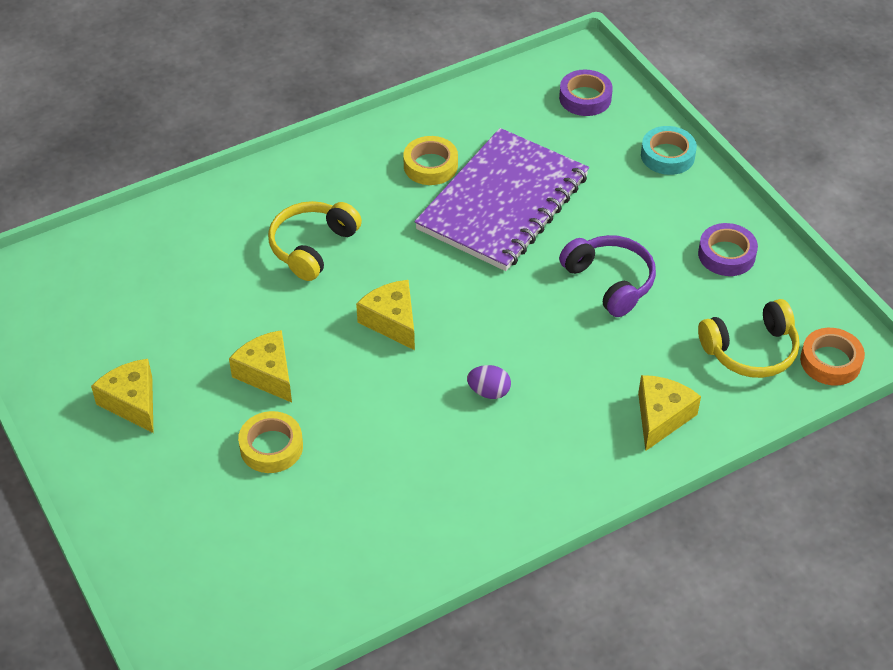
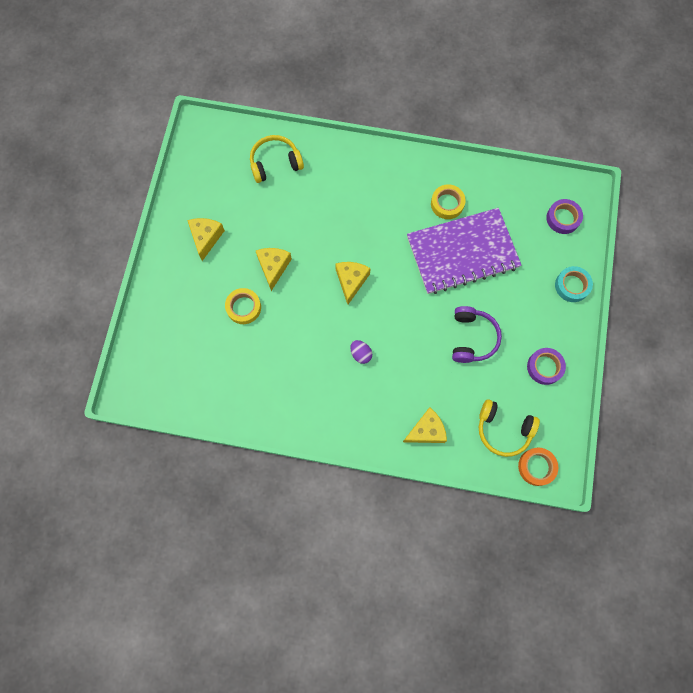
camera: 40 degrees right, 25 degrees up
yellow headphones [268,201,362,281] -> yellow headphones moved to [250,135,304,183]

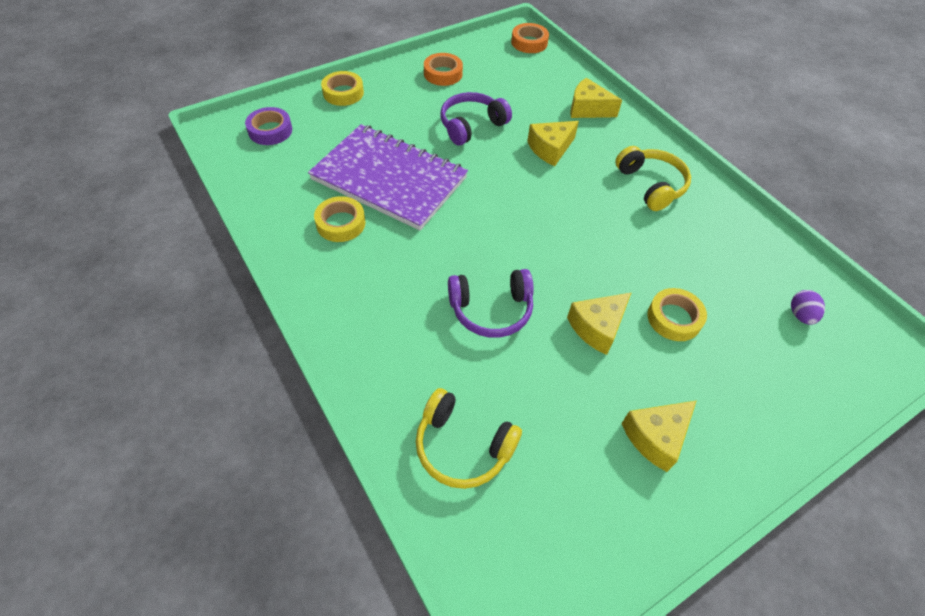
camera: 135 degrees left, 20 degrees down
yellow cheese [335,262,371,304] -> yellow cheese moved to [527,121,579,166]
purple egg [350,340,372,364] -> purple egg moved to [791,290,825,325]
yellow headphones [479,399,540,457] -> yellow headphones moved to [615,146,691,211]
purple tape [527,348,566,385] -> orange tape [424,53,463,86]
turquoise tape [555,266,593,302] -> yellow tape [321,71,364,106]
none -> purple headphones [448,269,534,338]

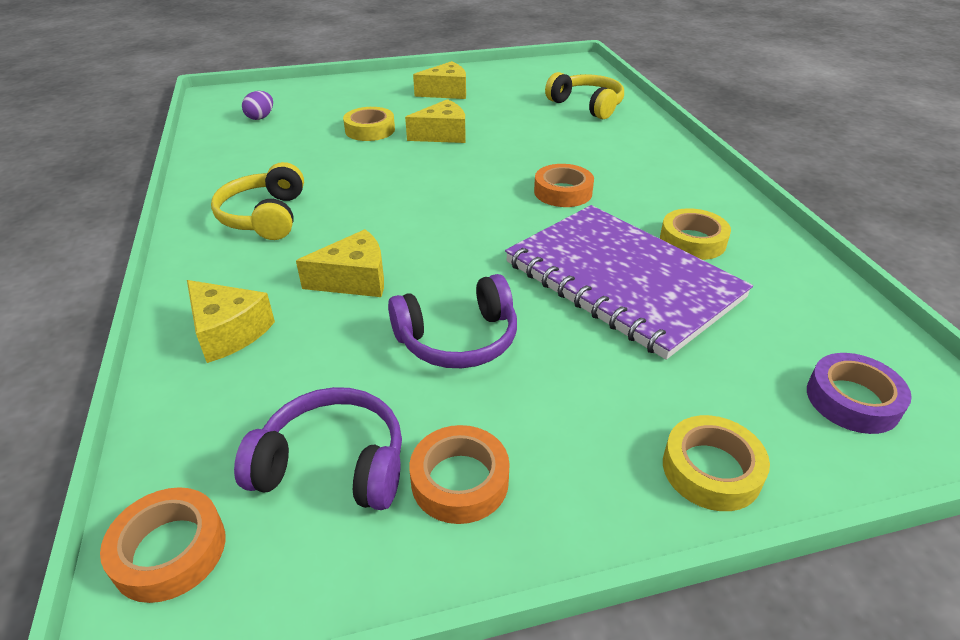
camera: 160 degrees left, 15 degrees down
purple headphones [448,269,534,338] -> purple headphones moved to [234,387,402,510]
none -> orange tape [534,164,594,207]

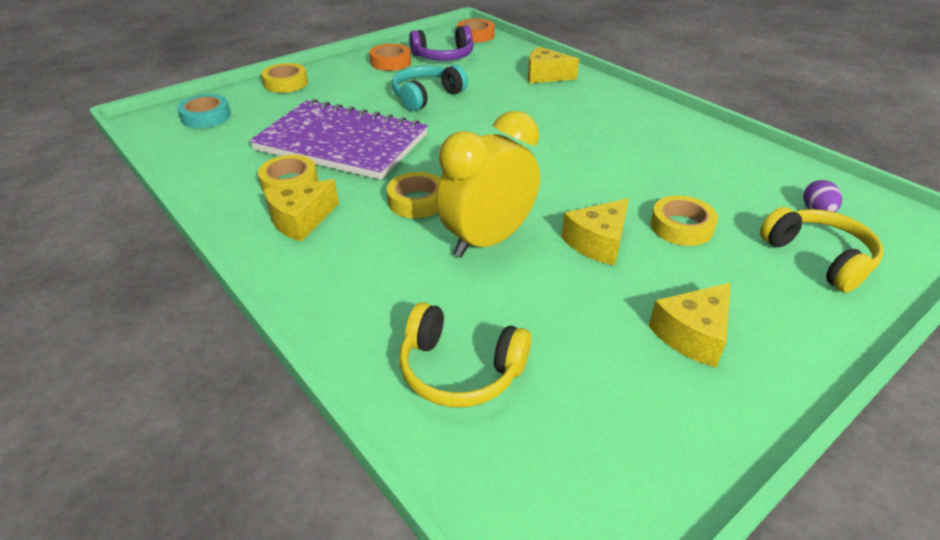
camera: 155 degrees right, 0 degrees up
yellow headphones [211,162,304,240] -> yellow headphones moved to [760,207,883,293]
yellow cheese [296,229,384,297] -> yellow cheese moved to [264,179,339,242]
purple headphones [388,274,517,368] -> turquoise headphones [392,65,468,111]
orange tape [534,164,594,207] -> yellow tape [387,172,440,218]
purple tape [807,353,912,434] -> turquoise tape [177,94,231,128]
none -> yellow clock [436,111,540,258]

